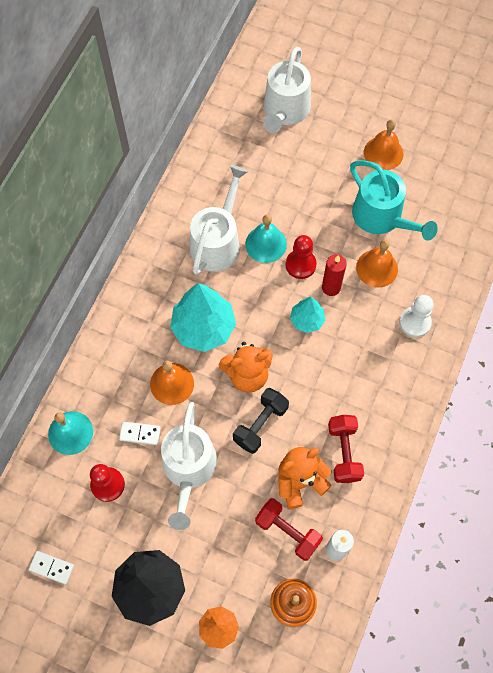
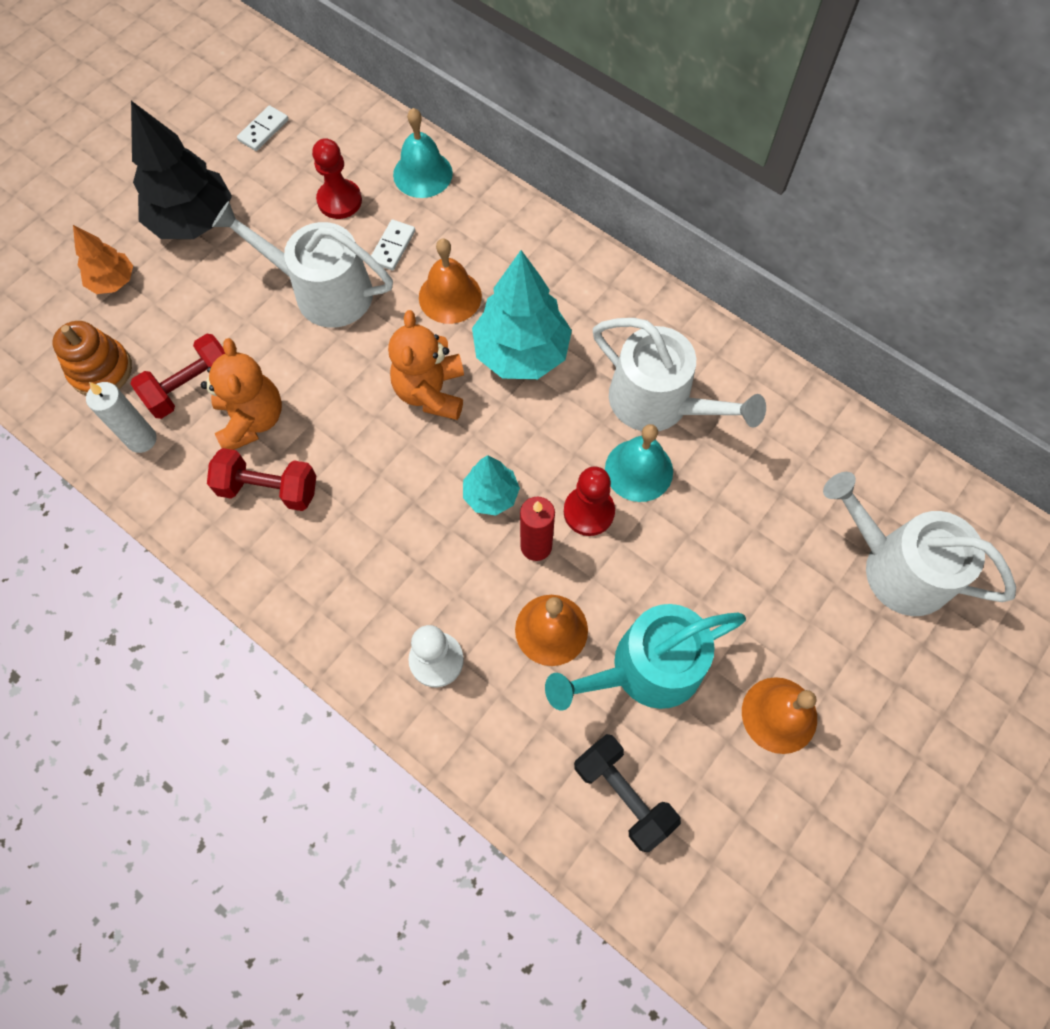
camera: 105 degrees right, 0 degrees up
black dumbbell [233,388,289,454] -> black dumbbell moved to [574,734,681,852]

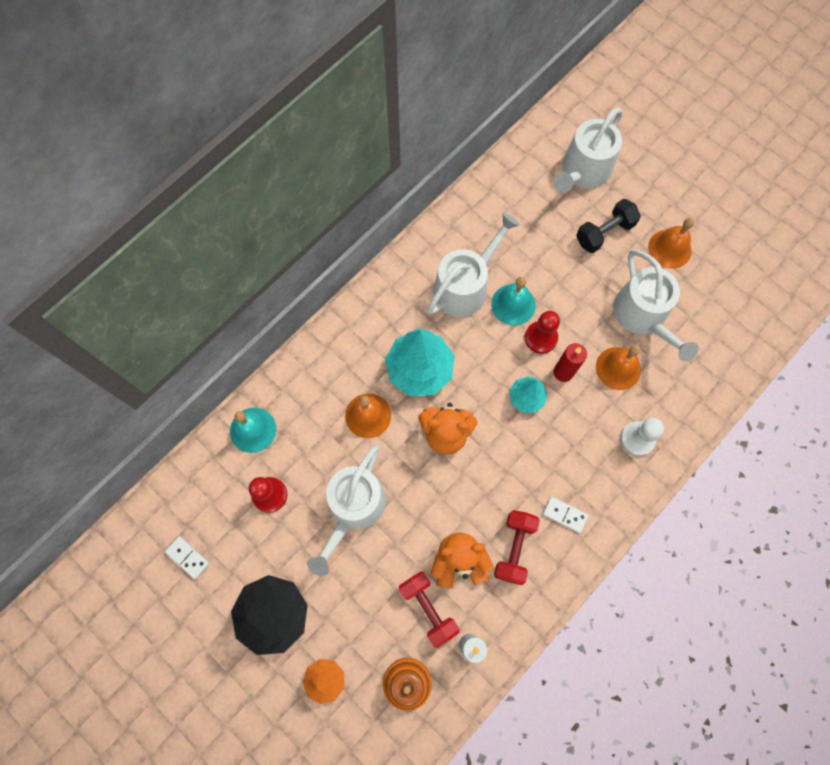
camera: 85 degrees left, 5 degrees up
white domino [371,220,415,271] -> white domino moved to [543,496,588,533]
turquoise watering can [545,604,746,710] -> white watering can [613,250,699,362]
black dumbbell [574,734,681,852] -> black dumbbell moved to [576,199,641,253]

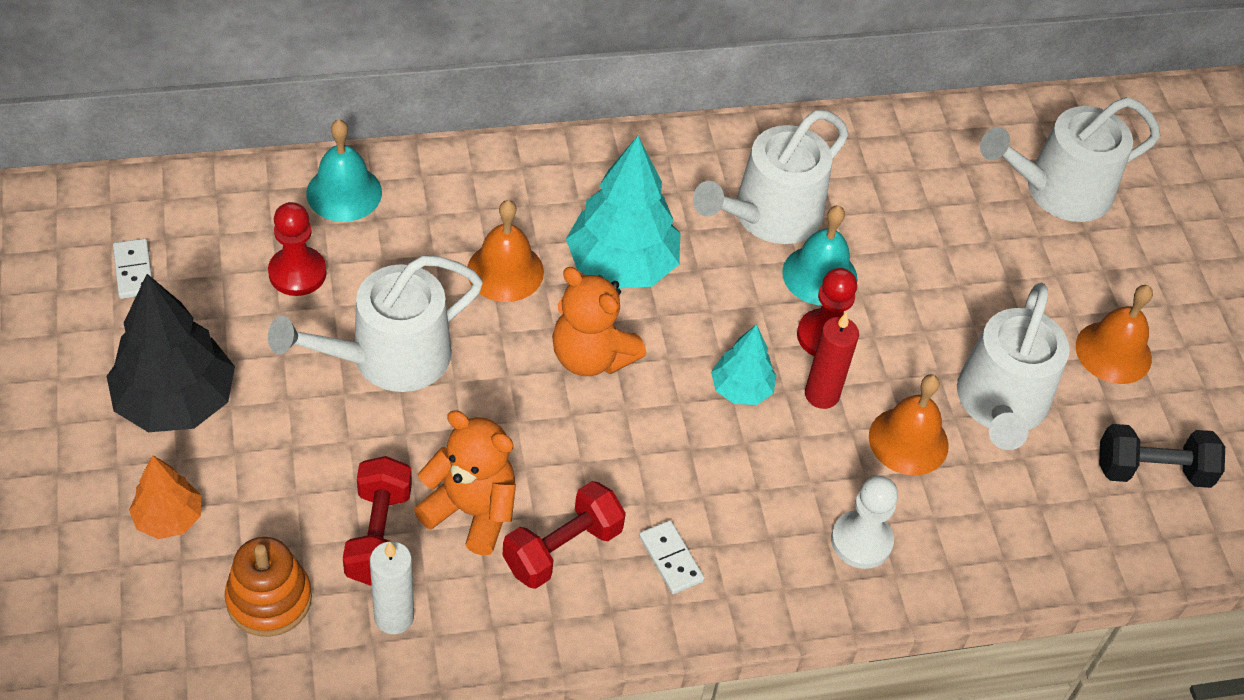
camera: 30 degrees right, 20 degrees down
white watering can [427,213,520,317] -> white watering can turned 150 degrees clockwise [693,110,849,244]
black dumbbell [576,199,641,253] -> black dumbbell moved to [1099,424,1225,488]

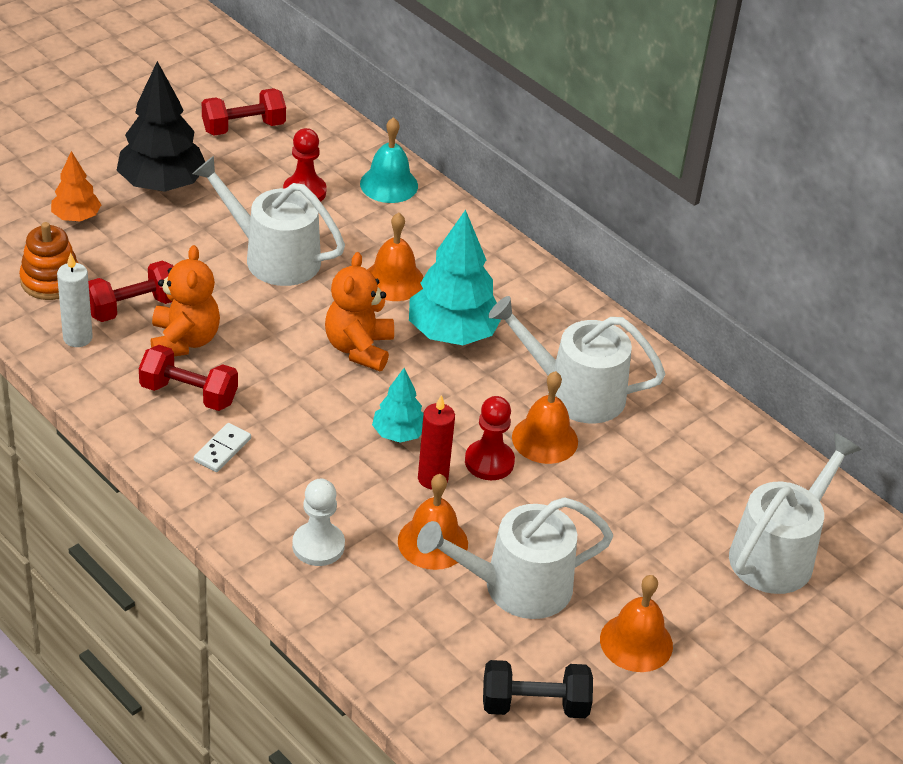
camera: 60 degrees right, 10 degrees down
white domino [113,238,152,299] -> red dumbbell [202,88,286,136]
turquoise bell [782,205,858,306] -> orange bell [512,371,578,464]
white watering can [980,97,1160,222] -> white watering can turned 90 degrees clockwise [729,433,862,594]
black dumbbell [1099,424,1225,488] -> black dumbbell turned 60 degrees counterclockwise [483,660,593,718]

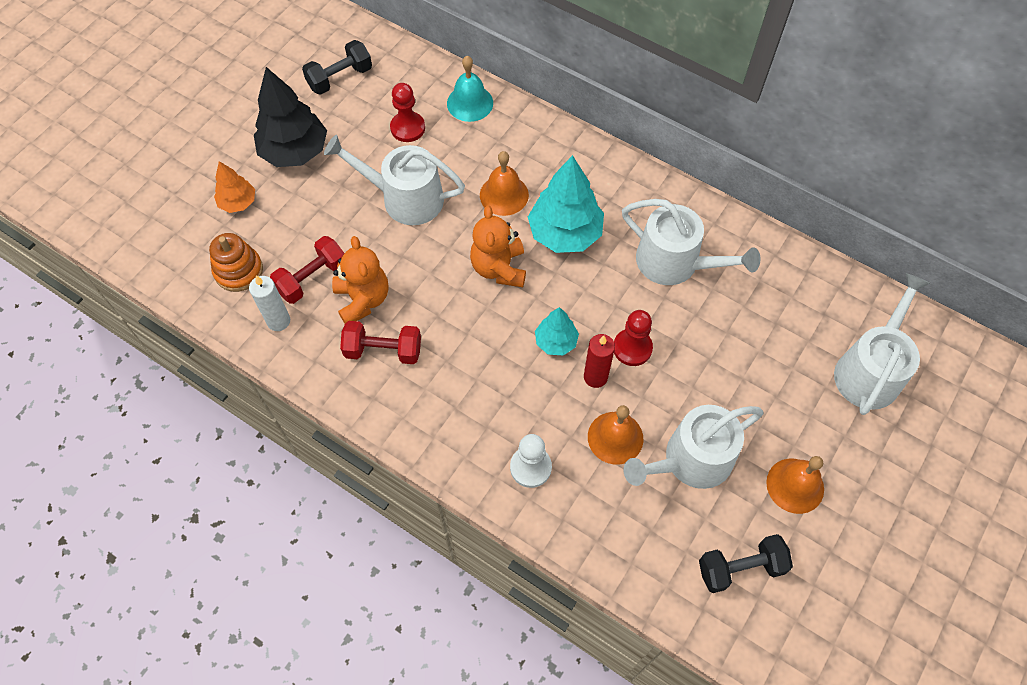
camera: 10 degrees left, 20 degrees up
white domino [194,423,251,472] -> none
red dumbbell [202,88,286,136] -> black dumbbell [302,40,372,95]
white watering can [488,296,665,424] -> white watering can turned 150 degrees counterclockwise [622,199,761,285]
orange bell [512,371,578,464] -> none

